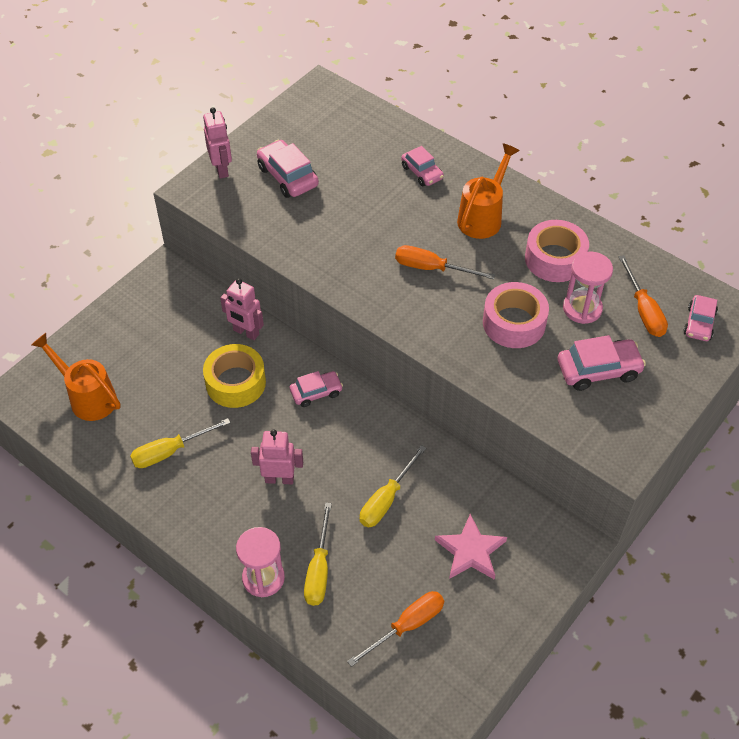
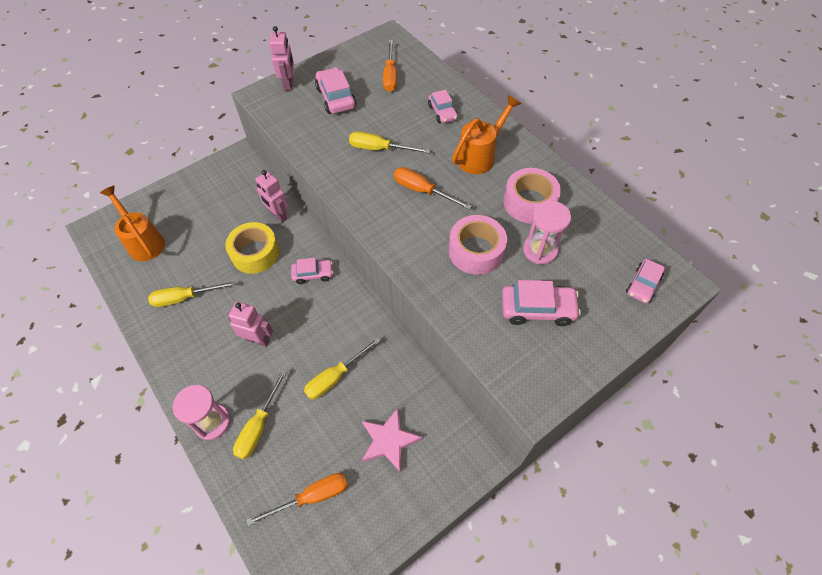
camera: 15 degrees right, 5 degrees up
orange screwdriver [618,255,668,337] -> orange screwdriver moved to [383,40,397,92]
none -> yellow screwdriver [349,131,430,153]

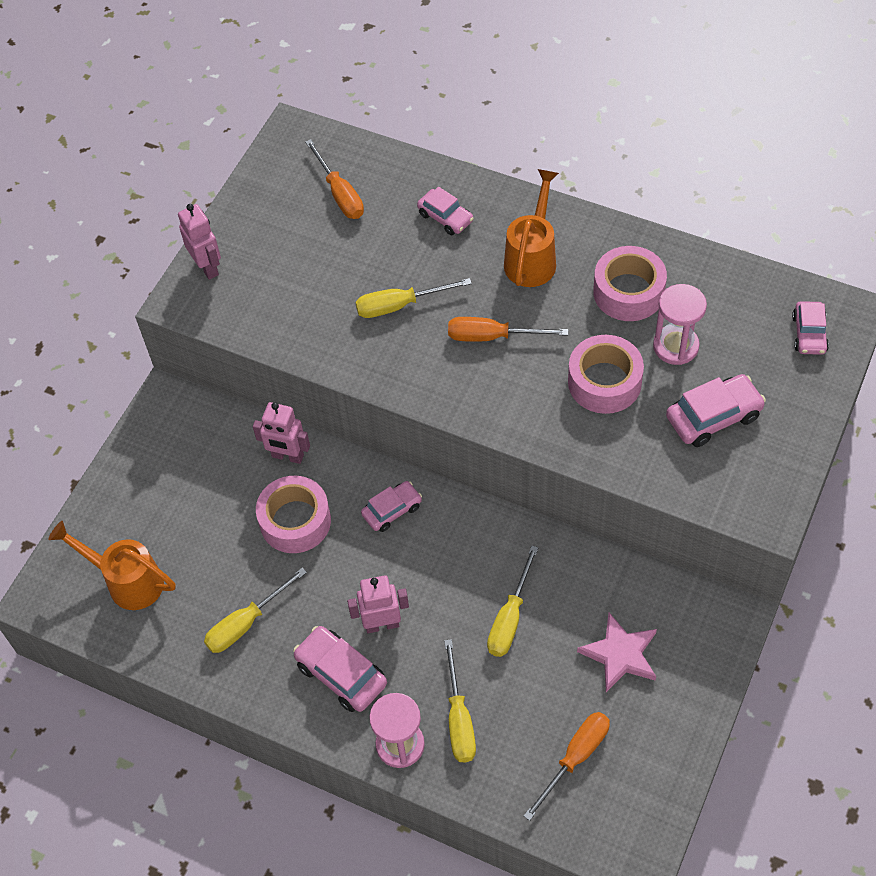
camera: 25 degrees left, 0 degrees up
yellow tape [225,222,279,274] -> pink tape [256,476,331,553]
pink car [315,67,357,114] -> pink car moved to [293,626,387,712]

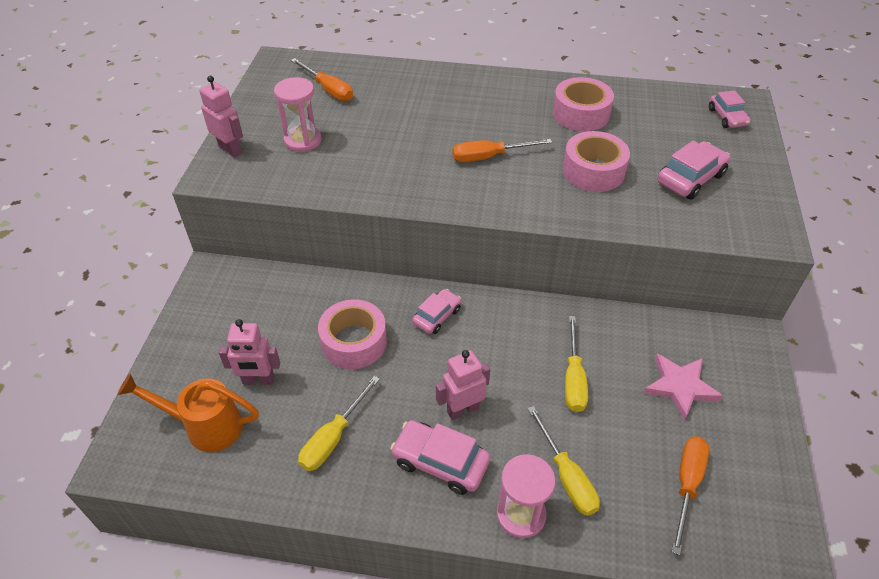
camera: 20 degrees left, 10 degrees down
pink robot [253,402,310,464] -> pink robot moved to [219,319,280,385]
yellow screwdriver [356,278,472,318] -> none
pink car [417,187,474,235] -> none
orange watering can [504,169,559,287] -> none
pink hourglass [653,284,707,365] -> pink hourglass moved to [274,77,322,152]

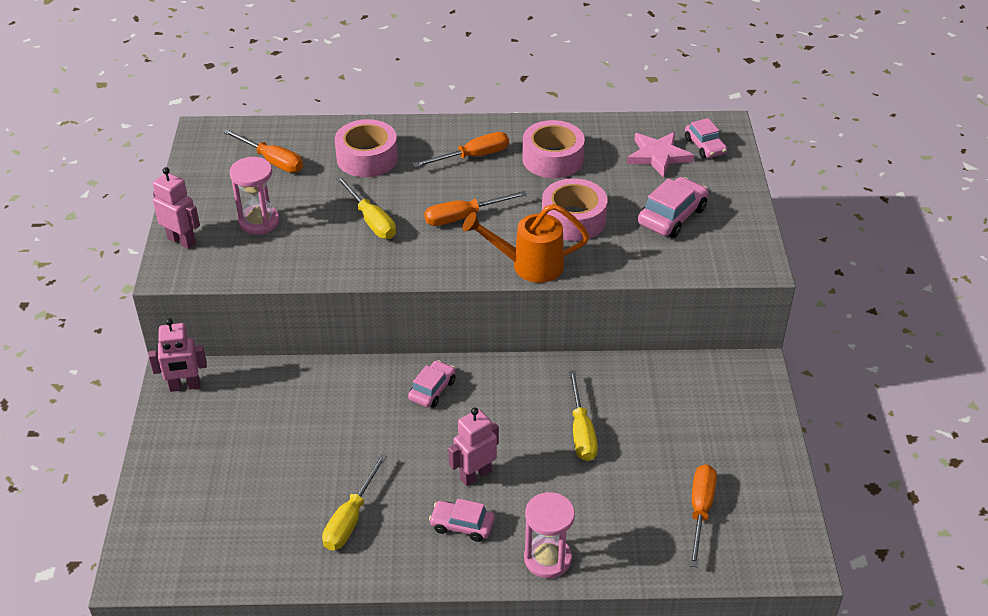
camera: 10 degrees left, 5 degrees down
orange watering can [117,373,259,452] -> orange watering can moved to [463,204,589,283]
pink robot [219,319,280,385] -> pink robot moved to [148,318,207,392]
pink tape [318,299,387,369] -> pink tape moved to [335,119,398,177]
pink car [390,420,490,495] -> pink car [429,498,494,542], size x0.67
yellow screwdriver [527,406,600,516] -> yellow screwdriver moved to [336,176,396,239]
pink star [644,354,723,421] -> pink star moved to [627,132,694,178]
none -> orange screwdriver [413,132,509,167]

